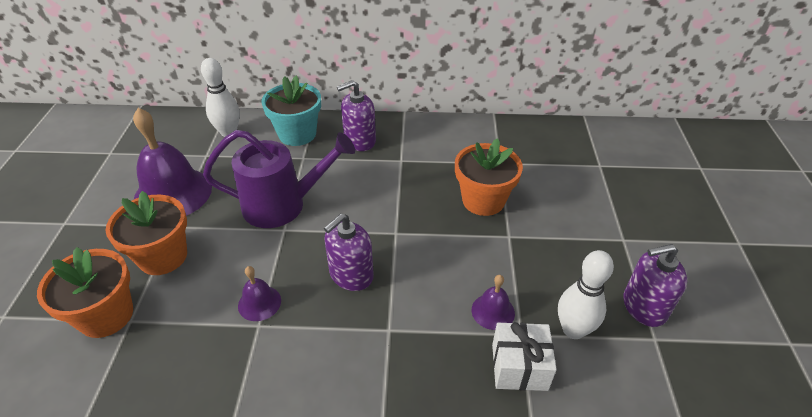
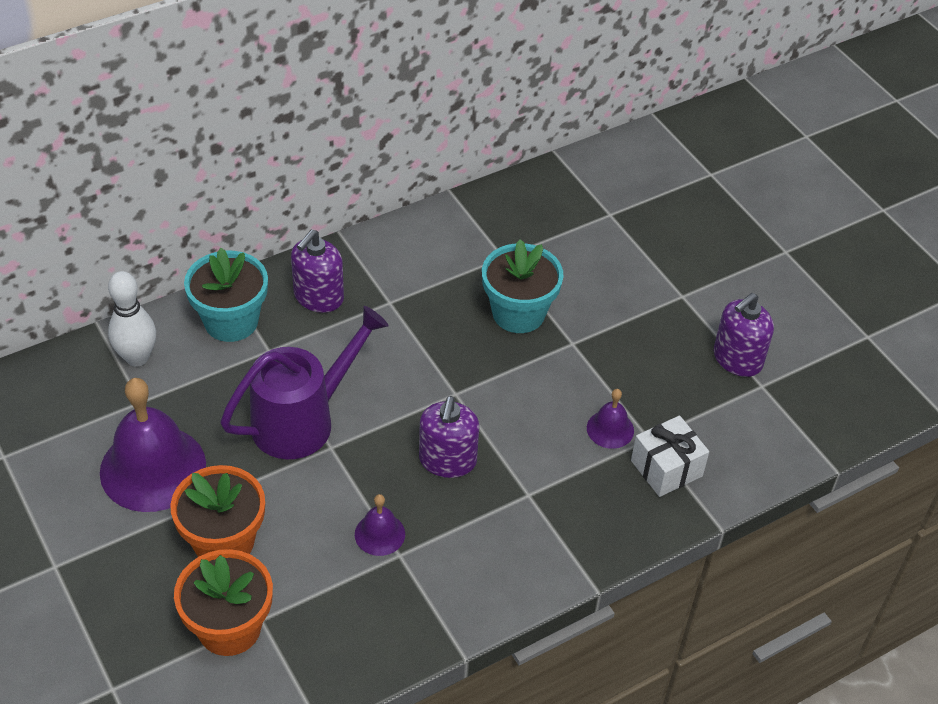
camera: 35 degrees left, 5 degrees up
orange flower pot [455,138,523,216] -> turquoise flower pot [482,239,564,333]
white bowling pin [558,250,614,339] -> none

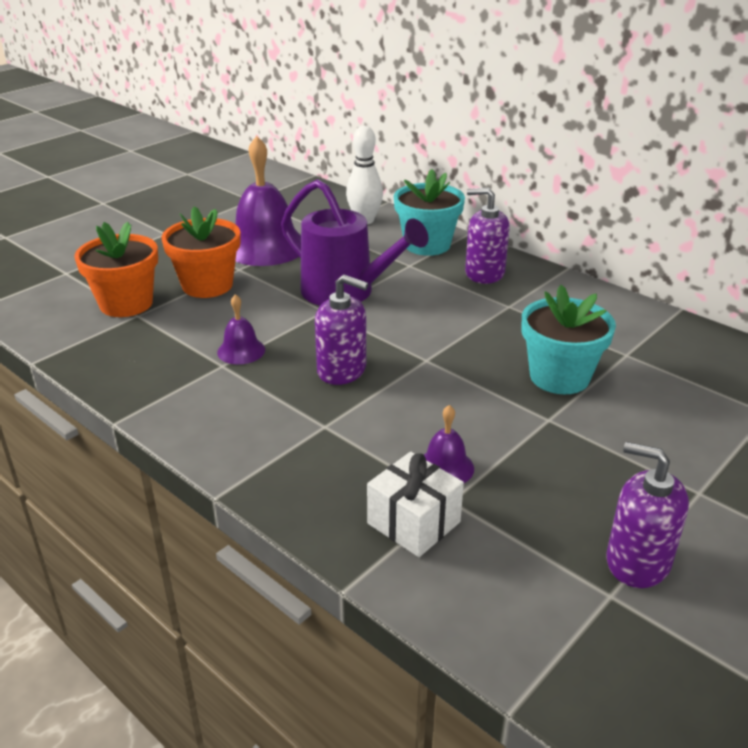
camera: 75 degrees right, 15 degrees down
purple soap dispenser [419,396,479,478] -> purple soap dispenser turned 150 degrees counterclockwise [315,275,368,385]

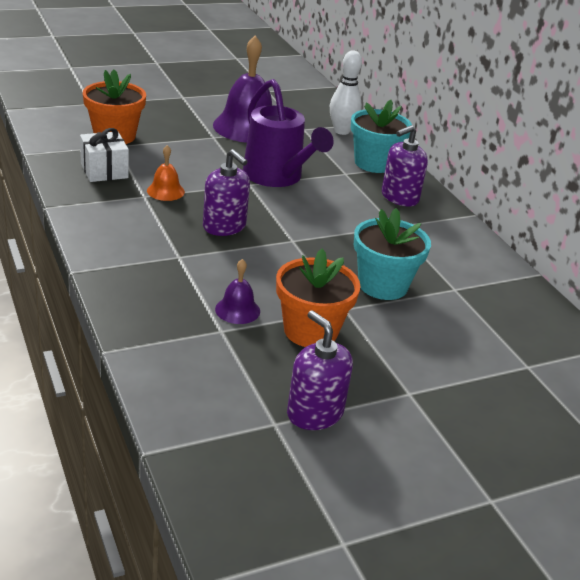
camera: 20 degrees right, 0 degrees up
orange flower pot [161,206,240,298] -> orange flower pot moved to [276,249,361,347]
purple bell [217,294,265,365] -> orange bell [147,145,185,201]
white gift [367,452,464,557] -> white gift moved to [80,128,129,182]
purple soap dispenser [465,188,510,284] -> purple soap dispenser turned 75 degrees counterclockwise [382,125,428,207]

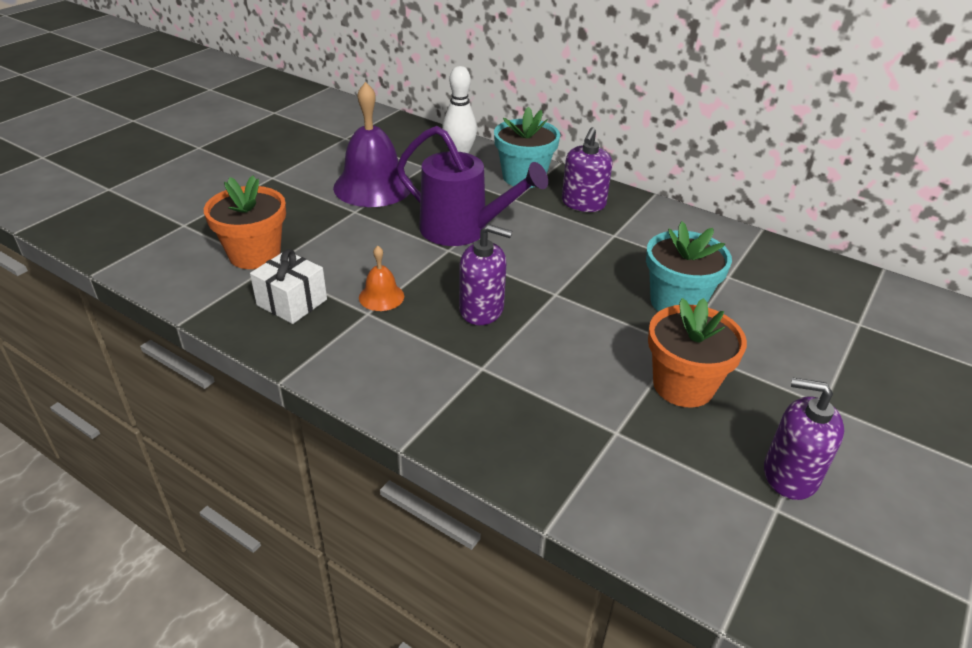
camera: 30 degrees left, 5 degrees up
purple bell [215,259,260,324] -> none

